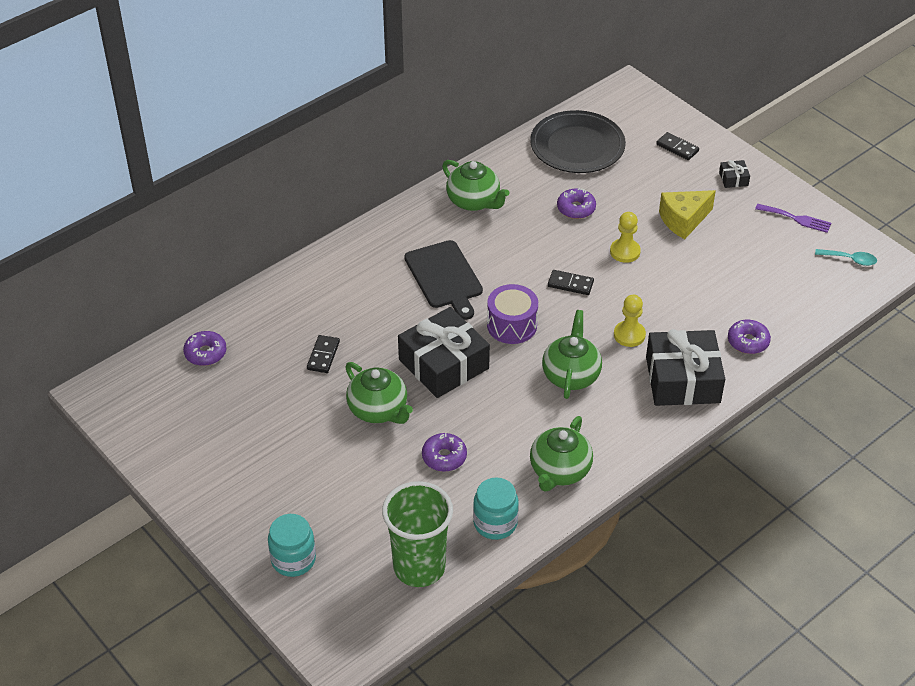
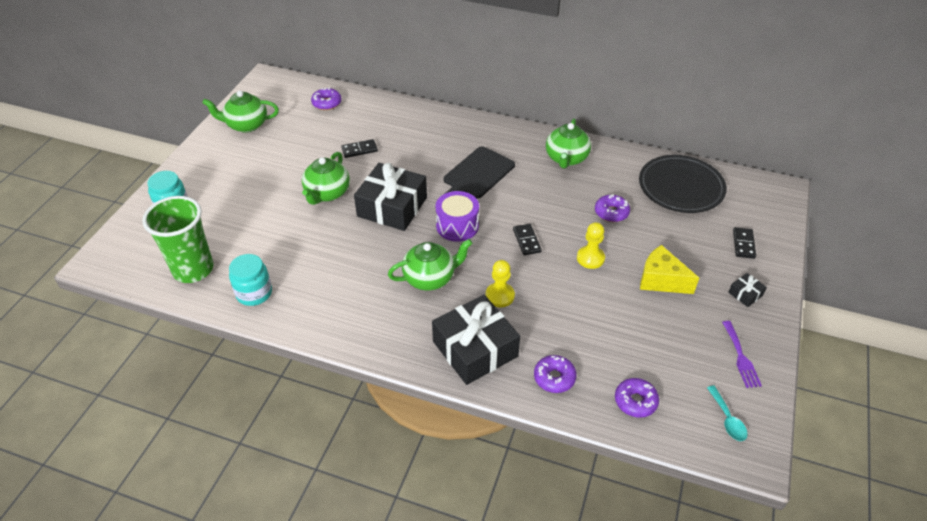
camera: 60 degrees right, 0 degrees up
purple donut [422,433,467,472] -> purple donut moved to [615,378,659,418]
green teapot [530,416,593,492] -> green teapot moved to [202,91,279,133]

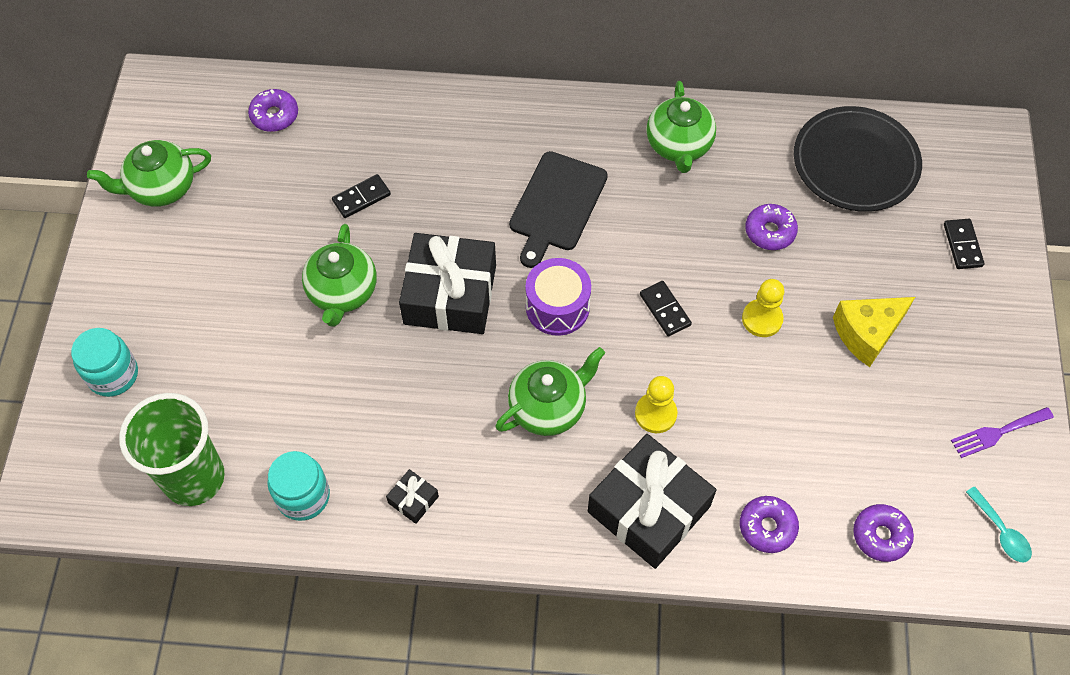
camera: 15 degrees left, 15 degrees up
yellow cheese [640,245,699,294] -> yellow cheese turned 45 degrees counterclockwise [833,297,915,367]
purple fork [722,321,762,388] -> purple fork turned 90 degrees clockwise [951,407,1054,458]
black gift [728,273,767,307] -> black gift moved to [386,469,439,524]

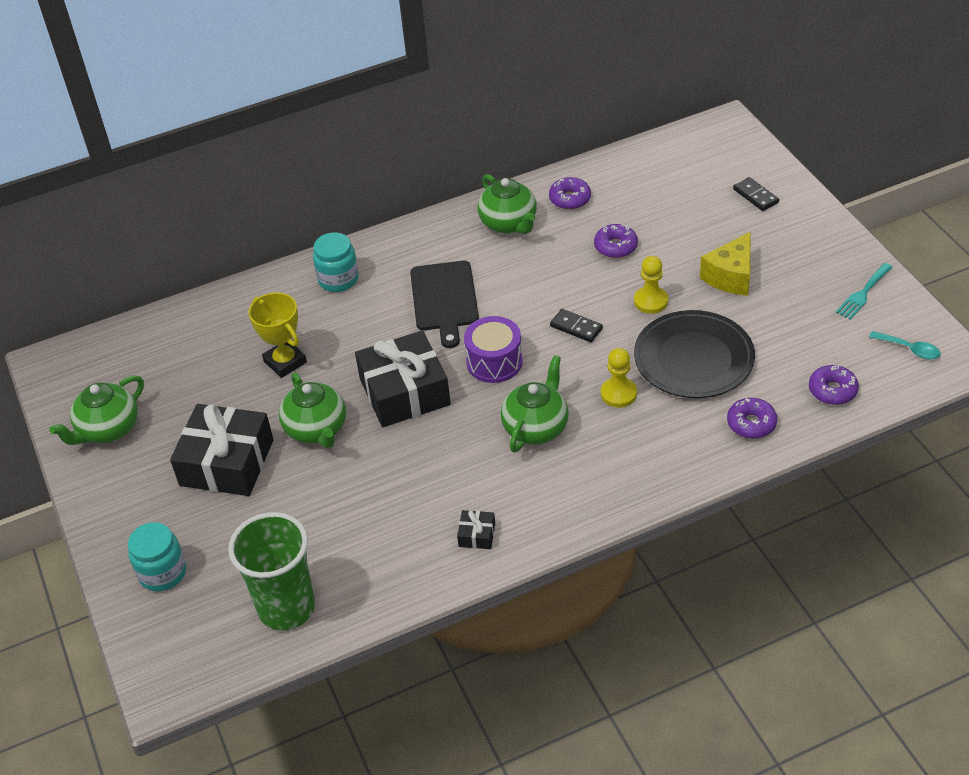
camera: 25 degrees left, 15 degrees down
purple donut [248,89,298,132] -> purple donut moved to [549,177,591,210]
turquoise jar [267,451,330,521] -> turquoise jar moved to [313,232,359,292]
black domino [332,174,391,218] -> yellow trophy [249,293,307,378]
black gift [588,434,717,569] -> black gift moved to [170,404,273,496]
black plate [794,106,922,212] -> black plate moved to [634,310,755,398]
purple fork [951,407,1054,458] -> turquoise fork [836,263,893,320]

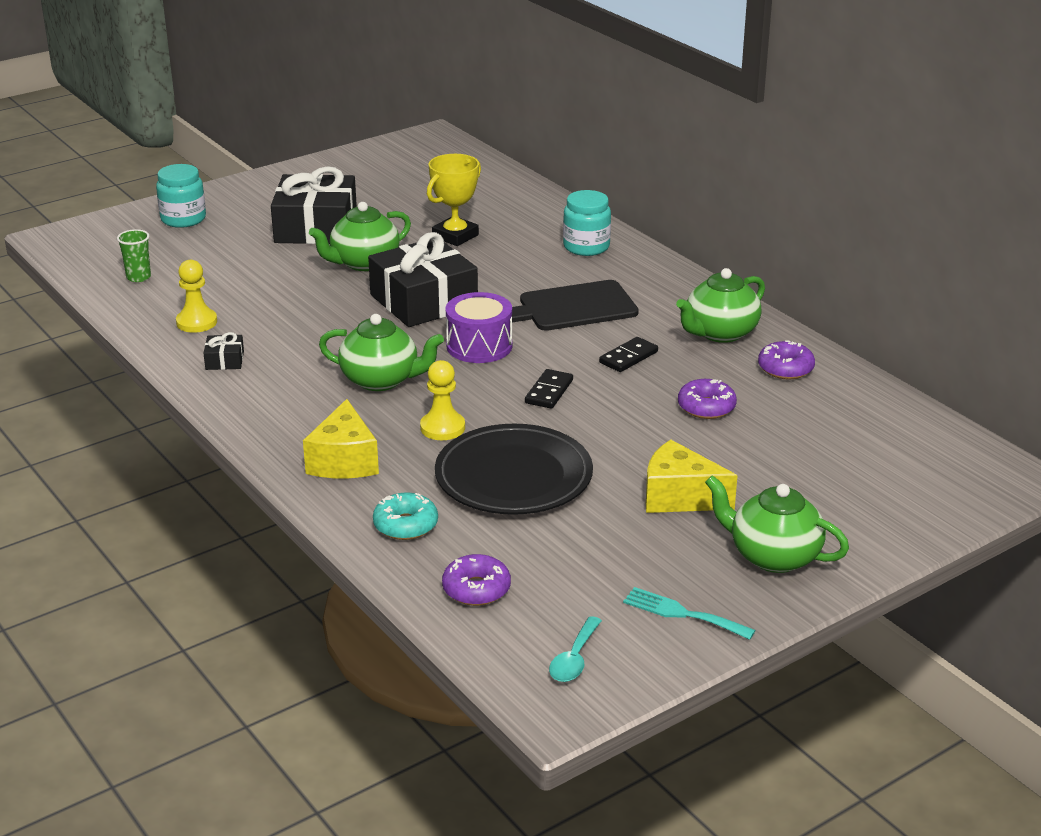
camera: 75 degrees right, 15 degrees down
green teapot [49,375,144,445] -> green teapot moved to [705,475,849,573]
green cup [228,512,315,630] -> green cup [117,229,151,282], size x0.44
yellow pawn [634,256,668,314] -> yellow pawn moved to [176,260,217,333]
purple donut [727,398,777,439] -> turquoise donut [373,492,438,540]
black domino [733,177,779,211] -> black domino moved to [599,337,658,372]
none -> yellow cheese [303,399,379,478]

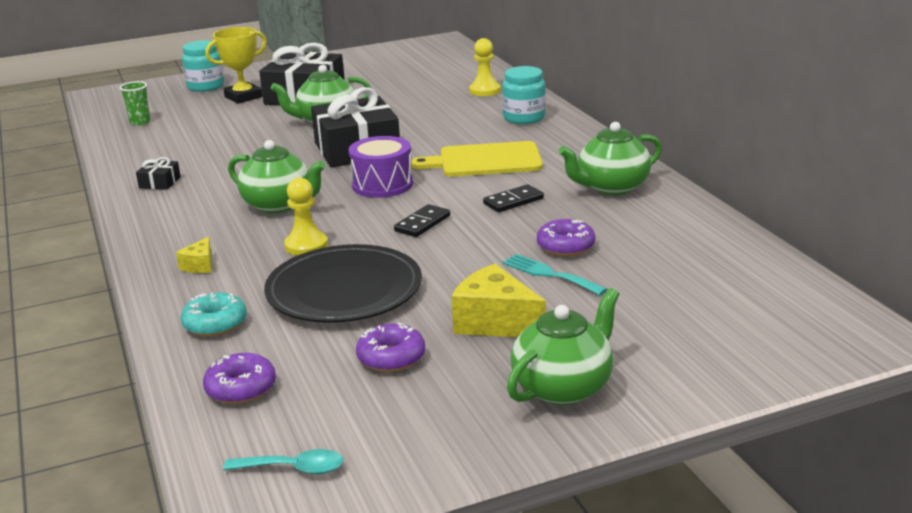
camera: 15 degrees right, 5 degrees down
yellow pawn [176,260,217,333] -> yellow pawn moved to [469,38,501,96]
yellow cheese [303,399,379,478] -> yellow cheese [176,237,212,273], size x0.51
yellow trophy [427,154,481,246] -> yellow trophy moved to [205,27,267,104]
black cutting board [512,280,639,331] -> yellow cutting board [411,141,543,177]
turquoise spoon [549,616,602,682] -> turquoise spoon turned 120 degrees counterclockwise [223,449,343,474]
turquoise fork [623,587,756,640] -> turquoise fork moved to [503,254,607,295]
green teapot [705,475,849,573] -> green teapot turned 90 degrees clockwise [507,288,619,405]
purple donut [758,340,815,380] -> purple donut moved to [356,323,425,372]

